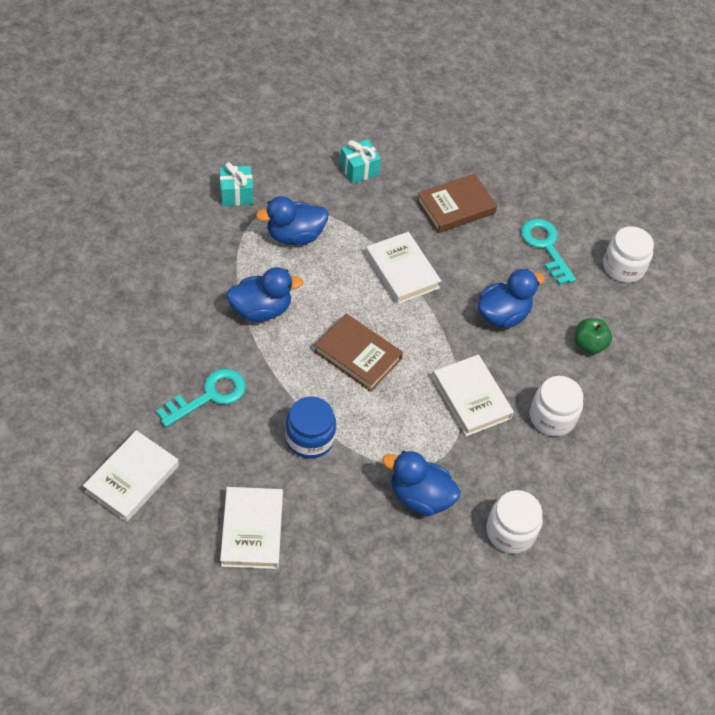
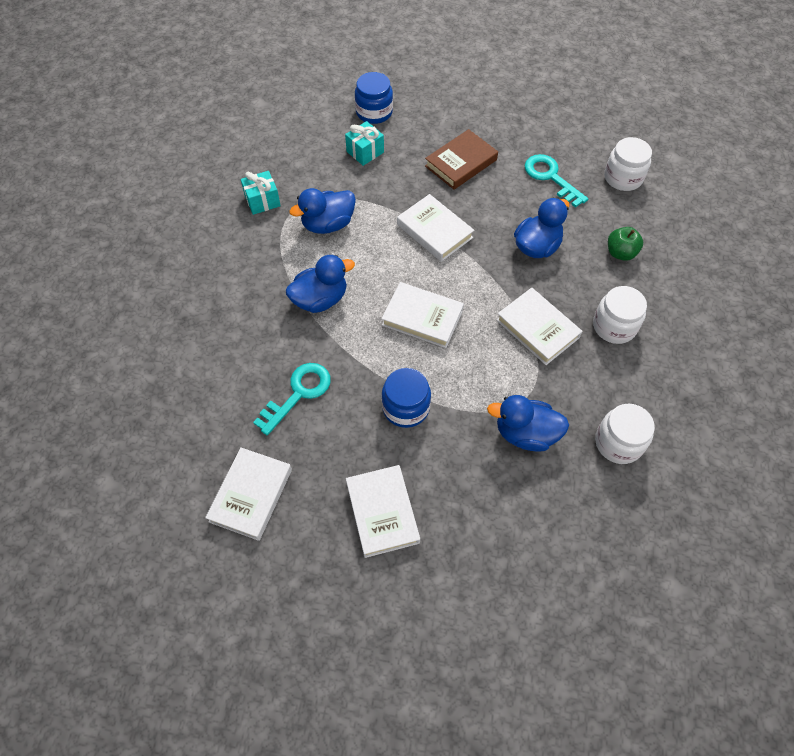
camera: 10 degrees left, 5 degrees up
brown book [314,314,403,392] -> white book [381,282,464,348]
none -> blue jar [355,72,393,124]

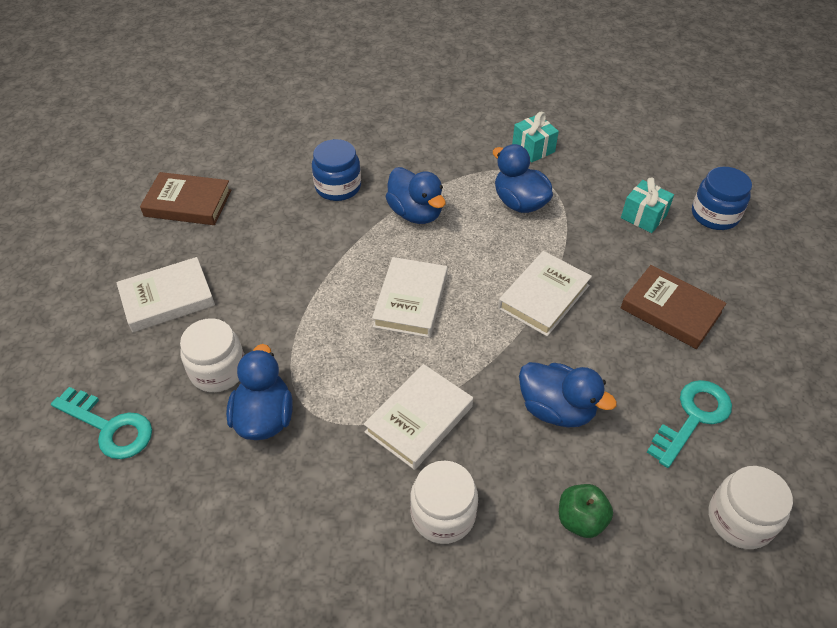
camera: 80 degrees right, 10 degrees down
white book [205,447,292,541] -> brown book [140,172,231,225]
turquoise key [253,363,331,436] -> turquoise key moved to [51,387,152,459]
blue jar [381,368,431,428] -> blue jar moved to [312,139,361,201]
white jar [595,404,655,464] -> white jar moved to [180,318,244,392]

